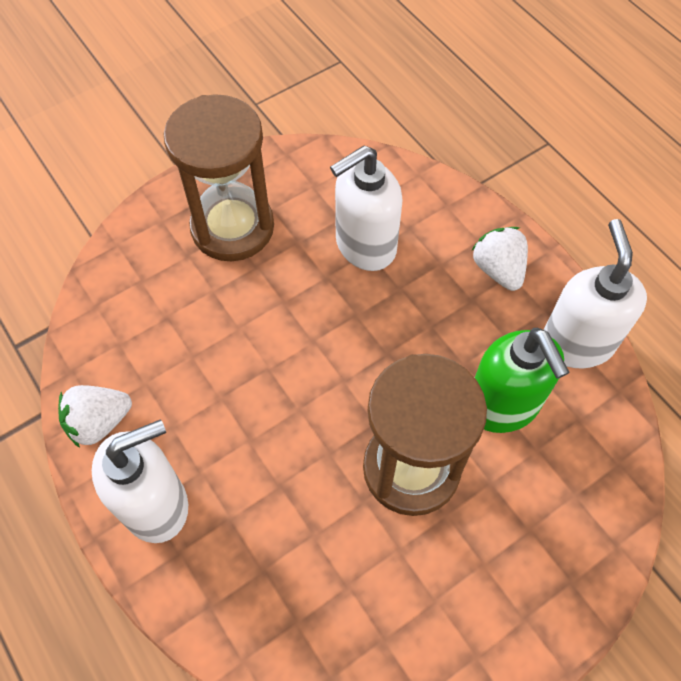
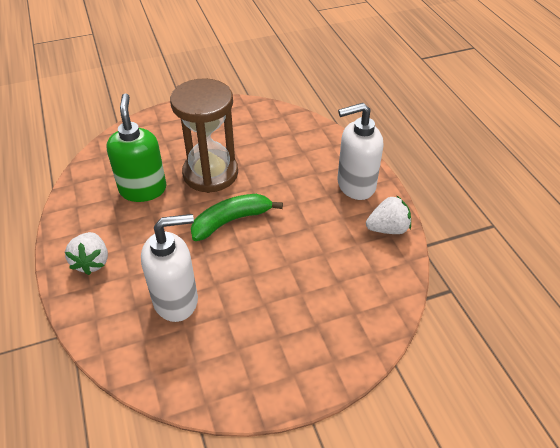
camera: 165 degrees left, 15 degrees down
brown hourglass [164,94,274,261] -> none
white soap dispenser [544,219,647,368] -> none
none -> green banana [191,194,283,241]

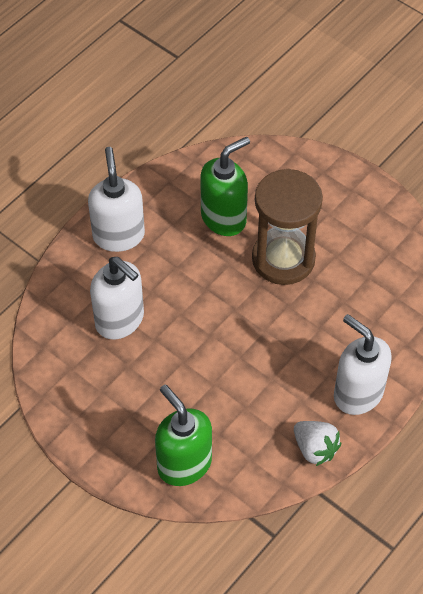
camera: 60 degrees right, 10 degrees up
white strawberry [65,232,108,275] -> white soap dispenser [88,147,145,252]
green banana [191,194,283,241] -> none
none -> green soap dispenser [155,385,212,486]

